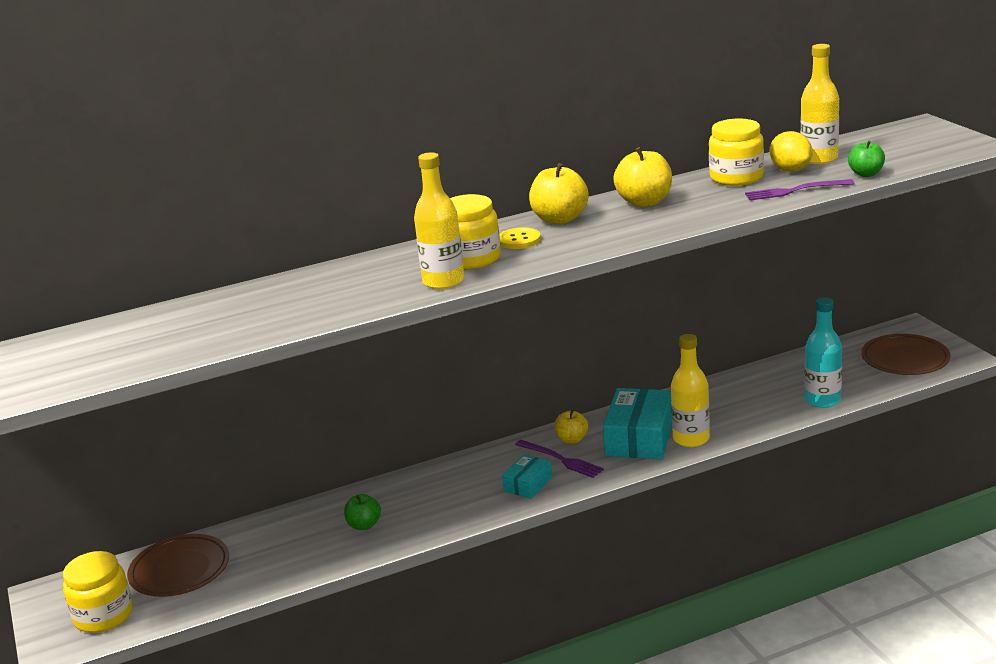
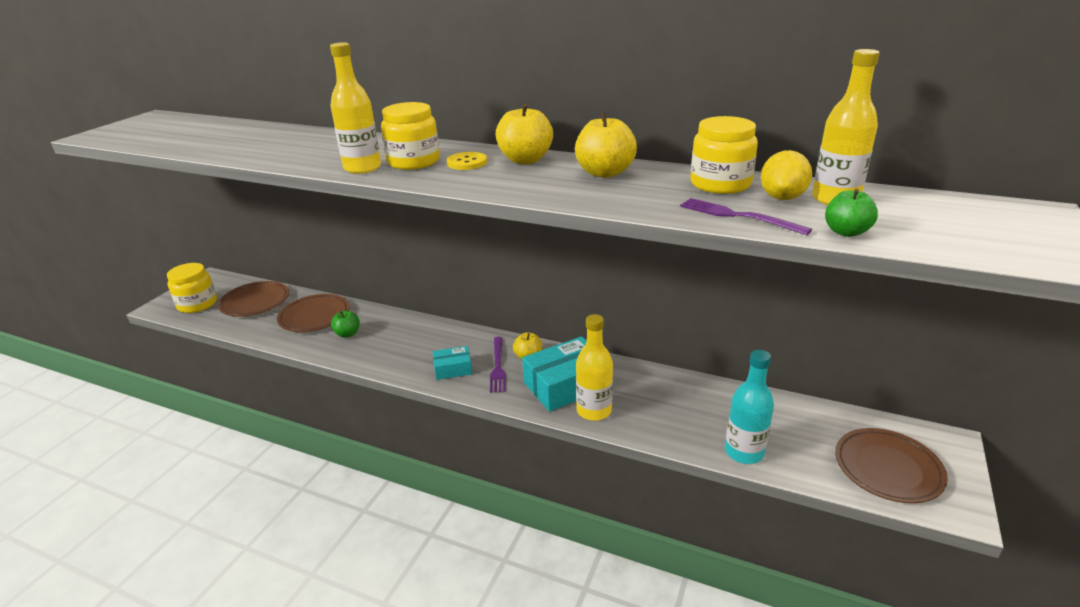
camera: 45 degrees right, 5 degrees up
none -> brown plate [277,294,350,332]

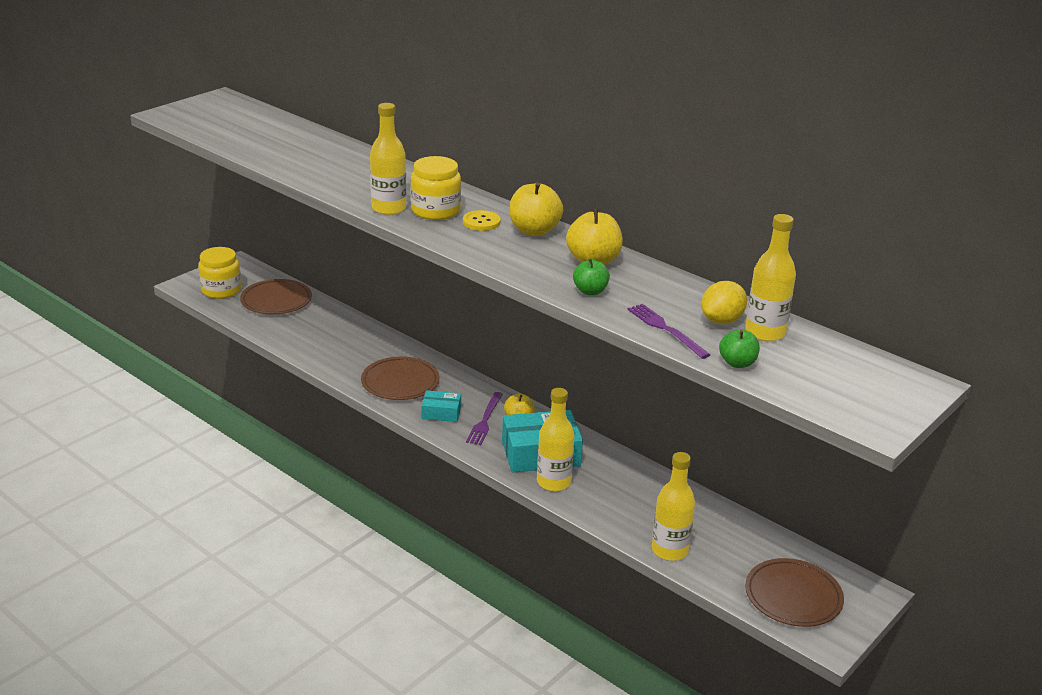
camera: 15 degrees right, 0 degrees up
brown plate [277,294,350,332] -> brown plate moved to [361,357,439,400]
green apple [331,311,360,338] -> green apple moved to [573,259,610,295]
yellow jar [691,116,758,194] -> none
turquoise bottle [725,350,774,464] -> yellow bottle [652,452,695,561]

